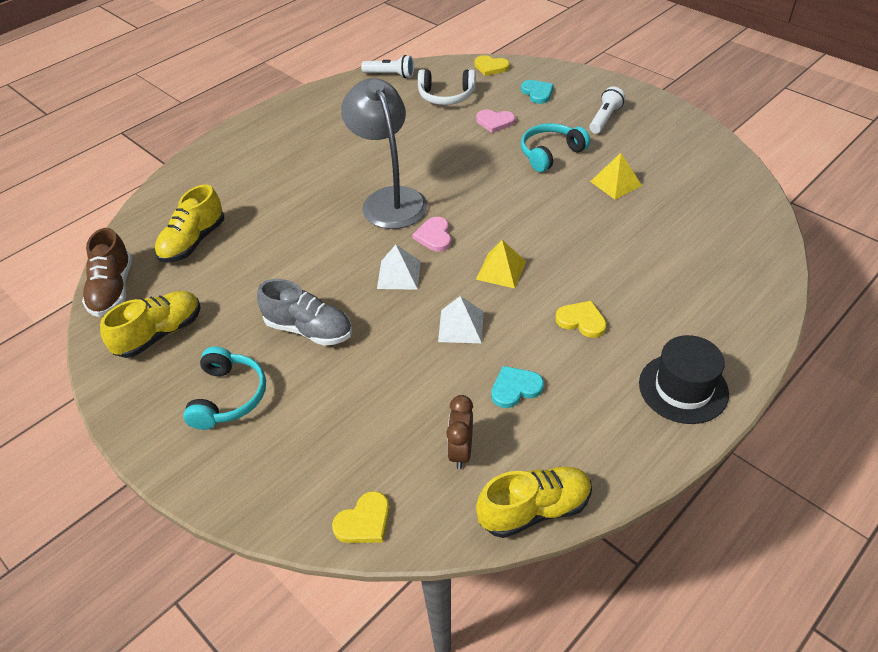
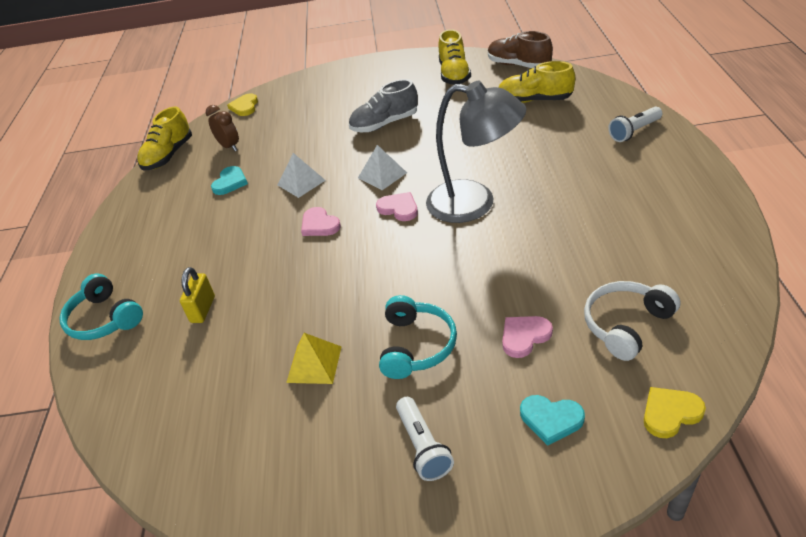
camera: 135 degrees right, 5 degrees down
yellow shoe [155,185,224,263] -> yellow shoe turned 60 degrees counterclockwise [499,61,575,103]
turquoise headphones [183,346,266,430] -> turquoise headphones moved to [59,274,143,340]
white flashlight [361,55,414,78] -> white flashlight moved to [608,107,662,142]
yellow pyramid [476,240,526,288] -> pink heart [301,207,341,236]
yellow heart [555,300,607,338] -> none
black hat [639,335,729,424] -> none
none -> yellow padlock [180,267,215,323]

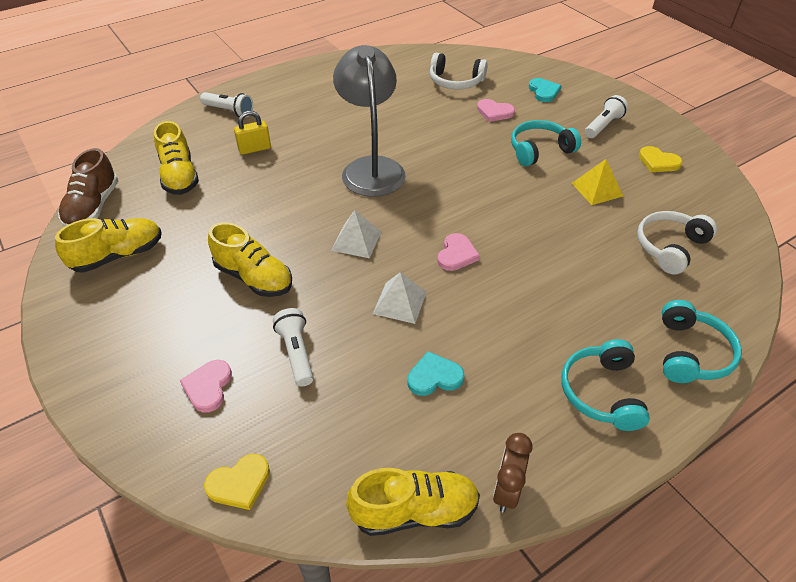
camera: 125 degrees left, 5 degrees up
yellow padlock [180,267,215,323] -> yellow padlock moved to [234,111,271,155]
brown clock [206,105,239,151] -> brown clock moved to [493,433,532,513]
grey shoe [349,79,418,132] -> yellow shoe [208,222,292,297]
pink heart [376,192,418,221] -> pink heart moved to [180,360,232,413]
yellow heart [644,387,706,438] -> yellow heart moved to [639,146,683,172]
none -> white flashlight [273,308,314,386]
none -> turquoise headphones [561,339,650,431]
none -> white headphones [637,211,717,274]

